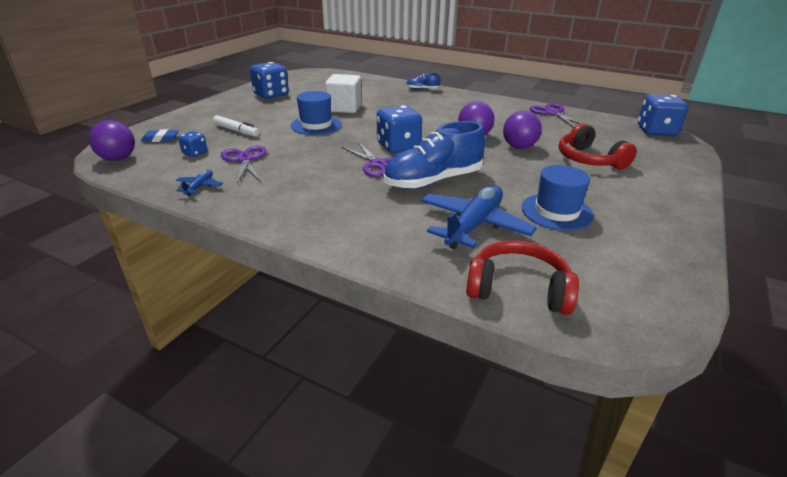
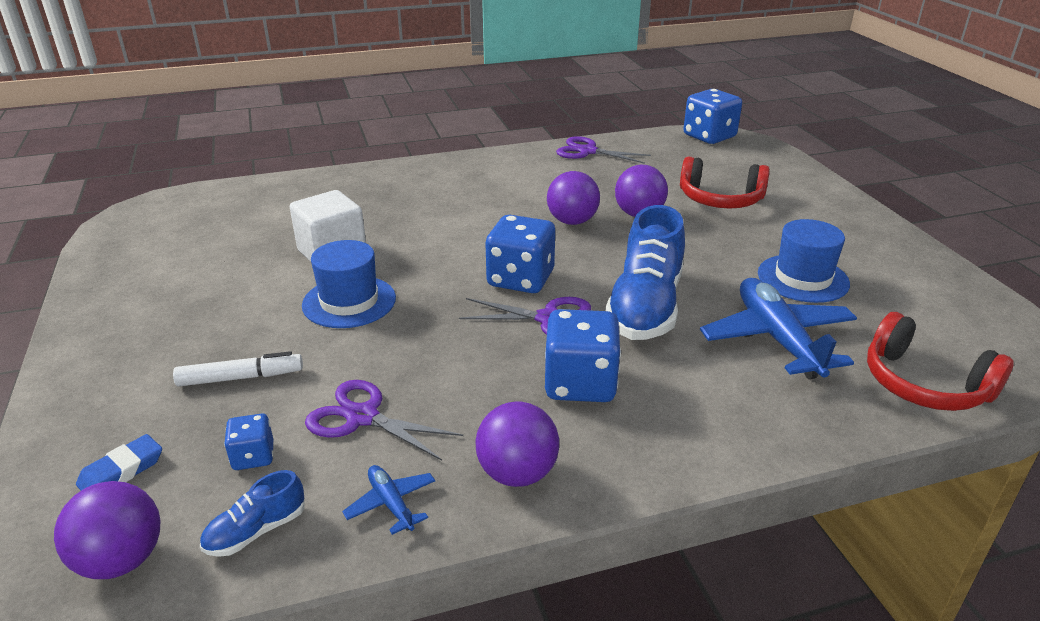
camera: 45 degrees left, 0 degrees up
blue dice [250,62,289,99] -> blue dice moved to [545,309,621,402]
blue shoe [406,73,440,90] -> blue shoe moved to [200,470,305,557]
red headphones [466,240,579,315] -> red headphones turned 105 degrees counterclockwise [867,312,1014,411]
none -> purple ball [475,401,559,487]

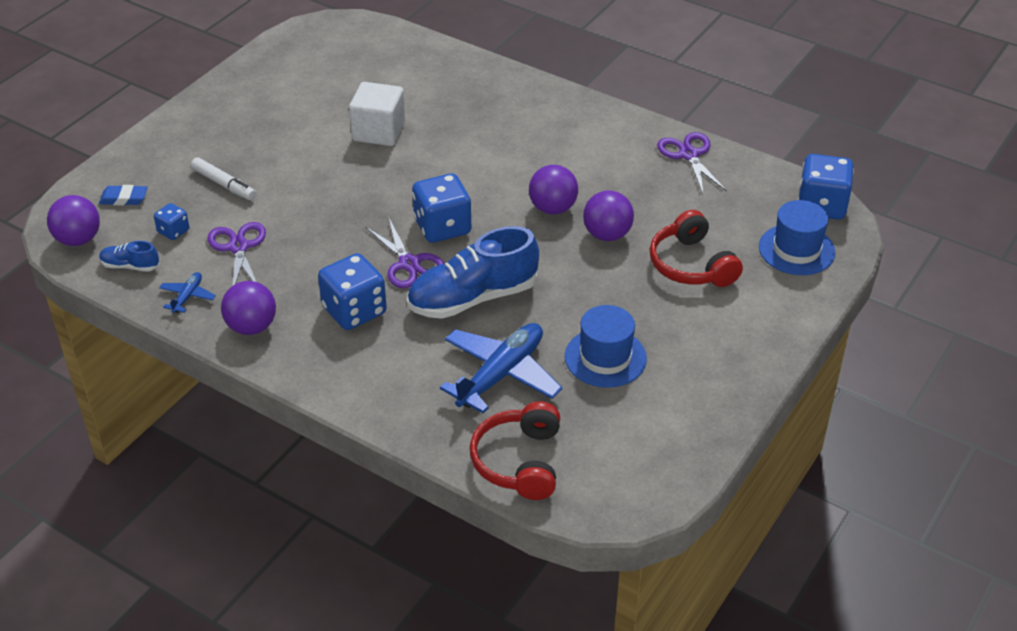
camera: 50 degrees right, 10 degrees up
blue hat [302,240,396,328] -> blue hat moved to [759,200,835,275]

